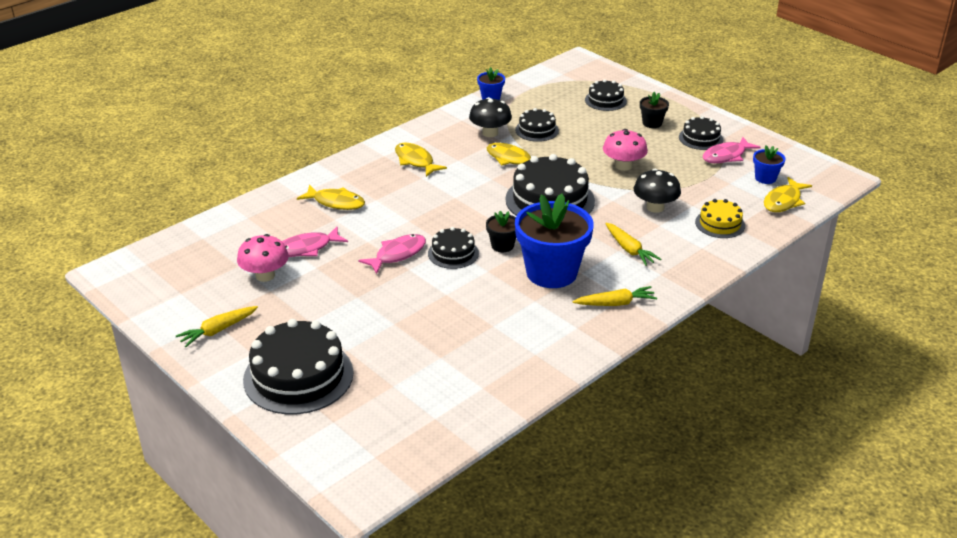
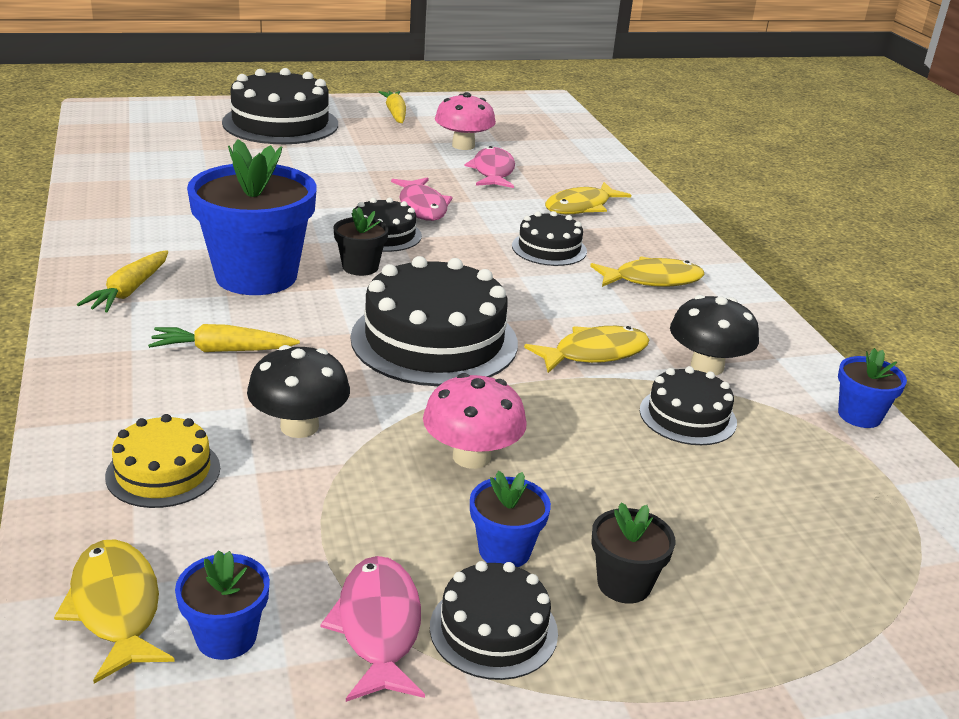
camera: 115 degrees right, 5 degrees down
black cake [585,79,627,111] -> black cake moved to [512,211,587,266]
none -> blue flower pot [470,471,551,567]

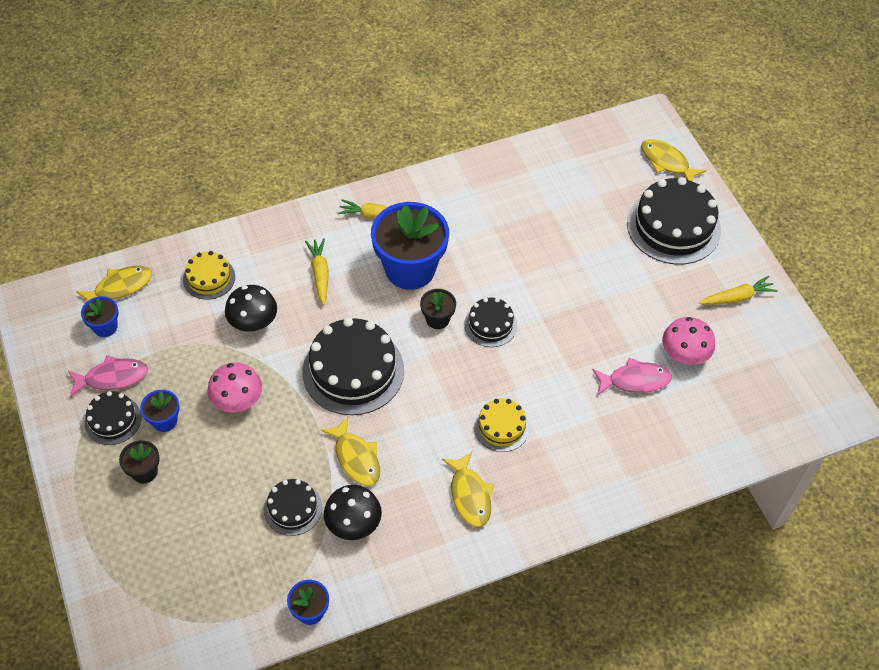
camera: 85 degrees right, 25 degrees up
pink fish [391,177,452,221] -> none
black cake [512,211,587,266] -> yellow cake [474,398,530,452]
yellow fish [545,182,631,214] -> yellow fish moved to [641,139,706,181]

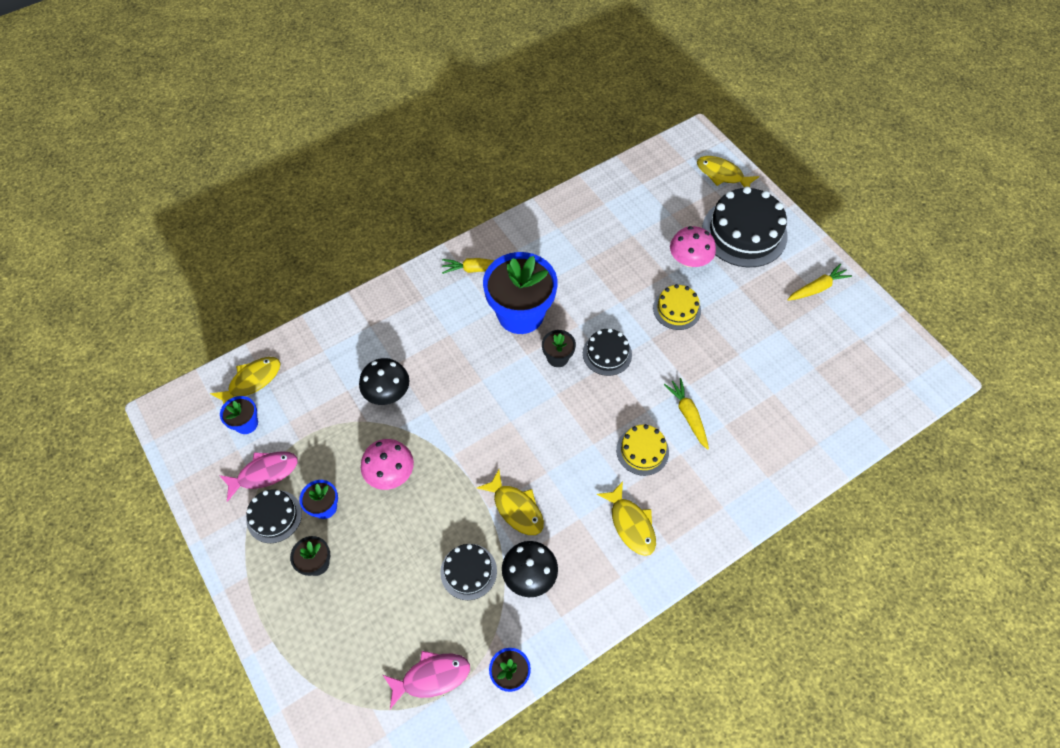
camera: 10 degrees left, 5 degrees up
yellow cake [183,251,235,300] -> yellow cake moved to [653,284,701,330]
black cake [302,317,404,415] -> none
yellow carrot [305,238,329,305] -> yellow carrot moved to [664,378,709,450]
pink fish [592,358,672,395] -> pink fish moved to [383,651,470,709]
pink mushroom [662,317,715,365] -> pink mushroom moved to [670,226,716,267]

